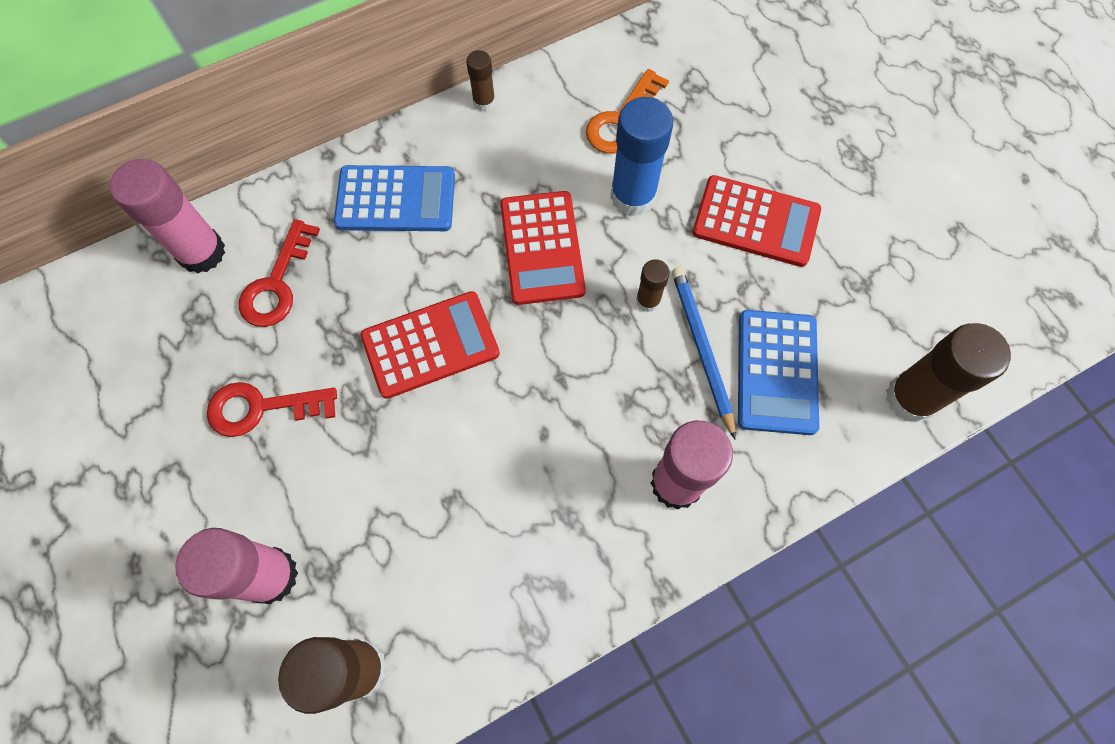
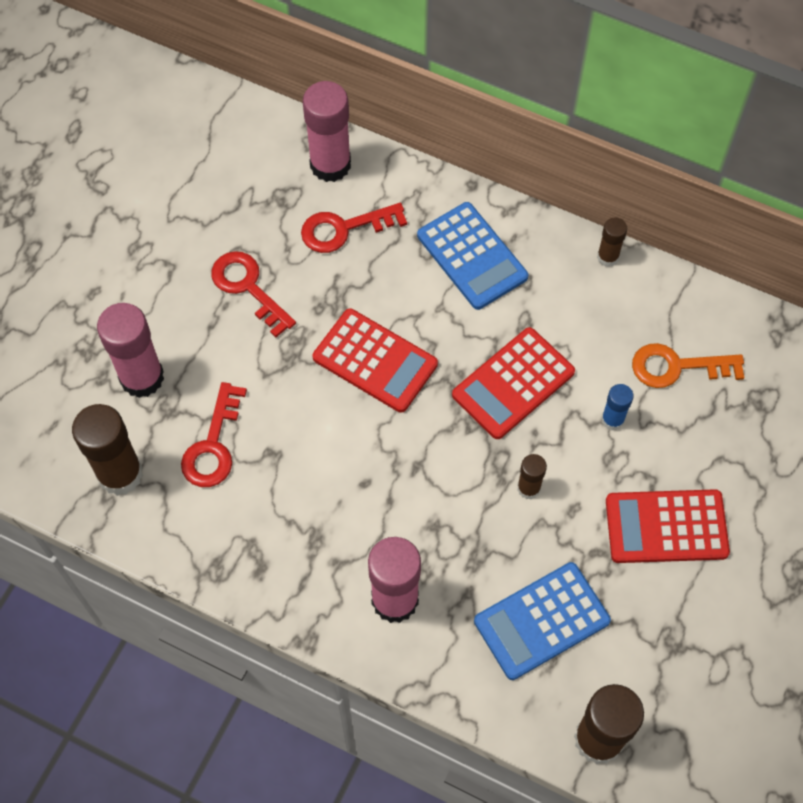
camera: 55 degrees right, 5 degrees down
blue glue stick [610,97,673,216] -> blue glue stick [601,384,634,430], size x0.51
blue pencil [672,267,736,440] -> none
red calculator [692,175,821,267] -> red calculator turned 105 degrees clockwise [606,489,730,563]
none -> red key [181,382,247,487]

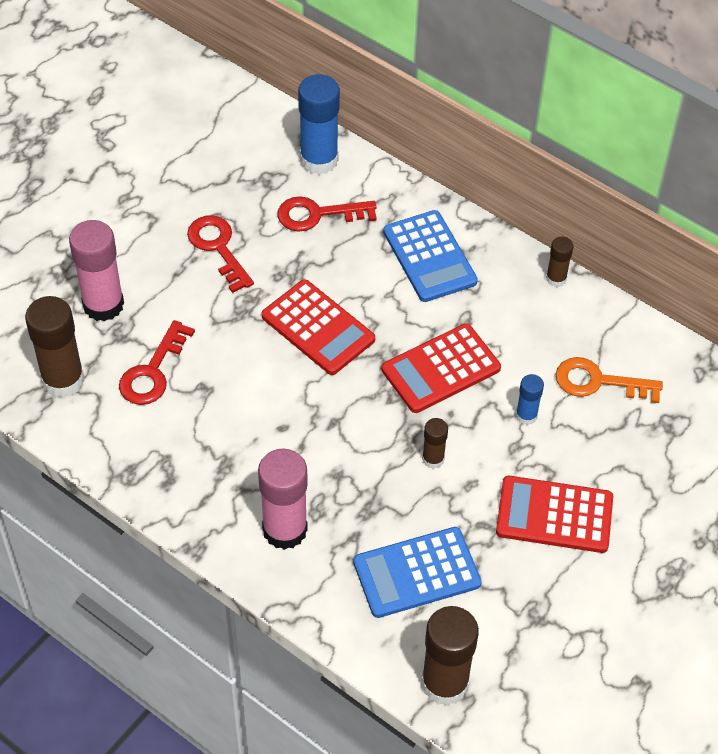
camera: 10 degrees right, 10 degrees down
pink glue stick [303,81,351,182] -> blue glue stick [298,74,340,175]

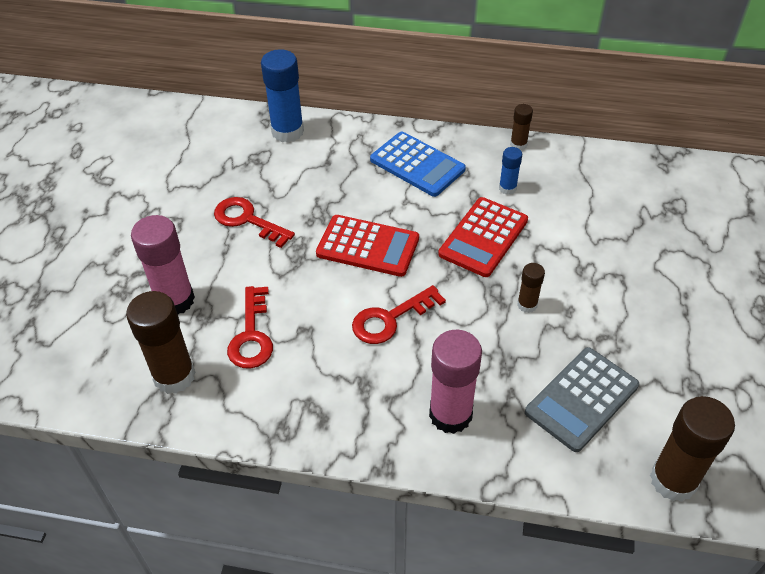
camera: 25 degrees left, 5 degrees down
red key [277,196,377,231] -> red key moved to [352,285,446,344]
blue calculator [353,527,481,618] -> grey calculator [525,347,639,452]
red calculator [496,476,613,553] -> none
blue glue stick [516,374,544,425] -> blue glue stick moved to [499,147,522,195]
orange key [556,357,663,403] -> none

